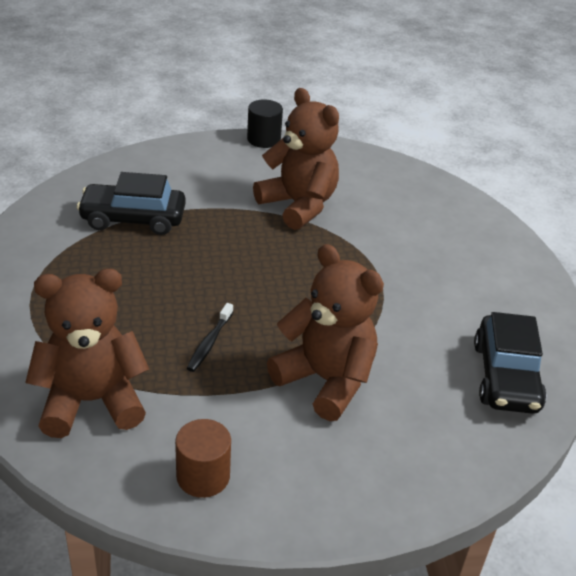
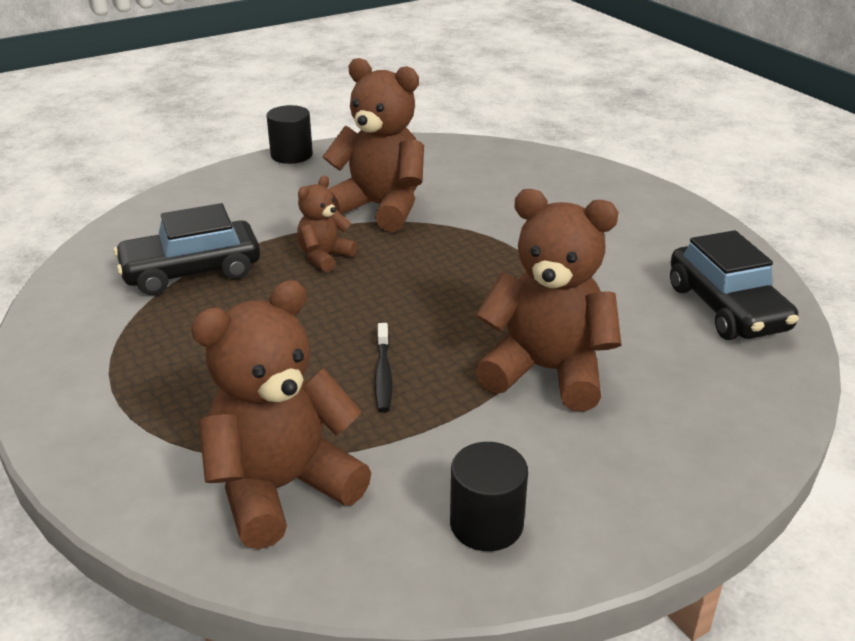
camera: 20 degrees left, 5 degrees down
brown cylinder [175,419,231,498] -> black cylinder [450,442,528,551]
none -> brown teddy bear [297,176,357,272]

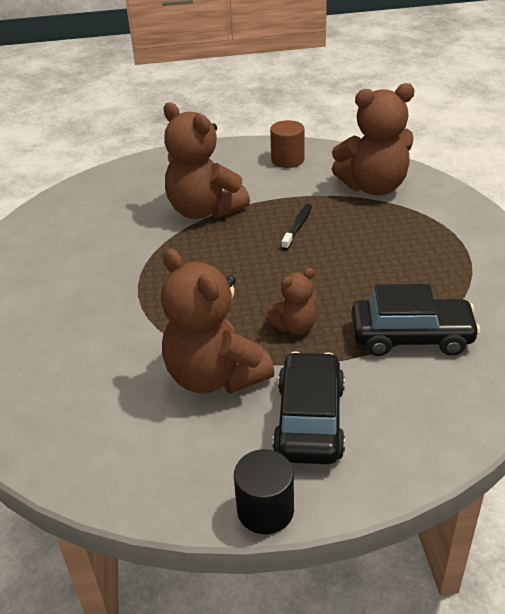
camera: 155 degrees left, 5 degrees up
black cylinder [450,442,528,551] -> brown cylinder [270,120,304,168]
black car [670,230,799,340] -> black car moved to [273,351,345,464]

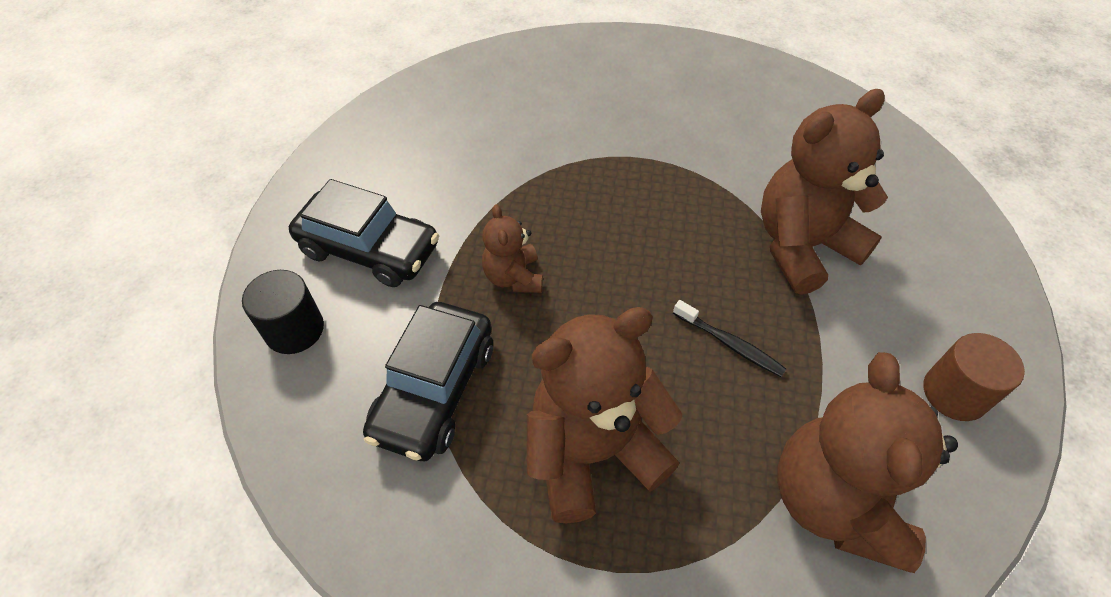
camera: 105 degrees right, 15 degrees up
brown teddy bear [161,248,275,394] -> brown teddy bear moved to [527,307,682,523]
black cylinder [234,449,294,534] -> black cylinder moved to [242,270,324,354]

